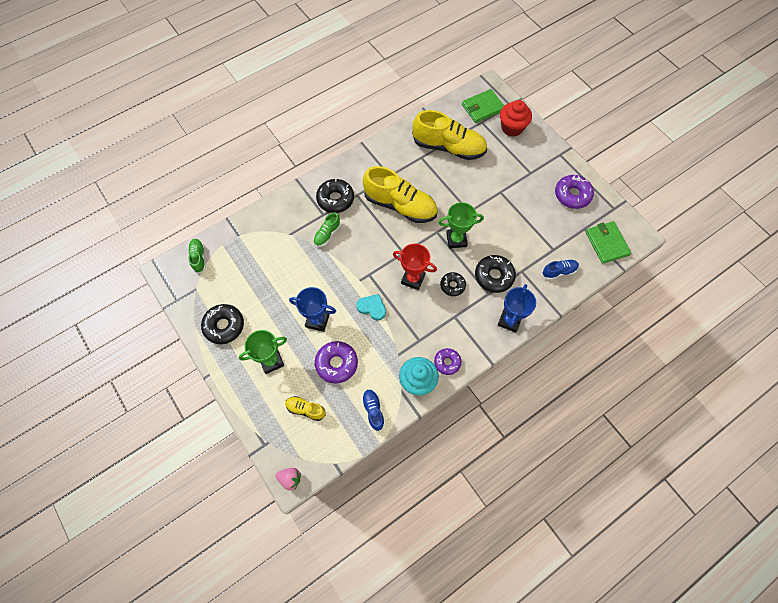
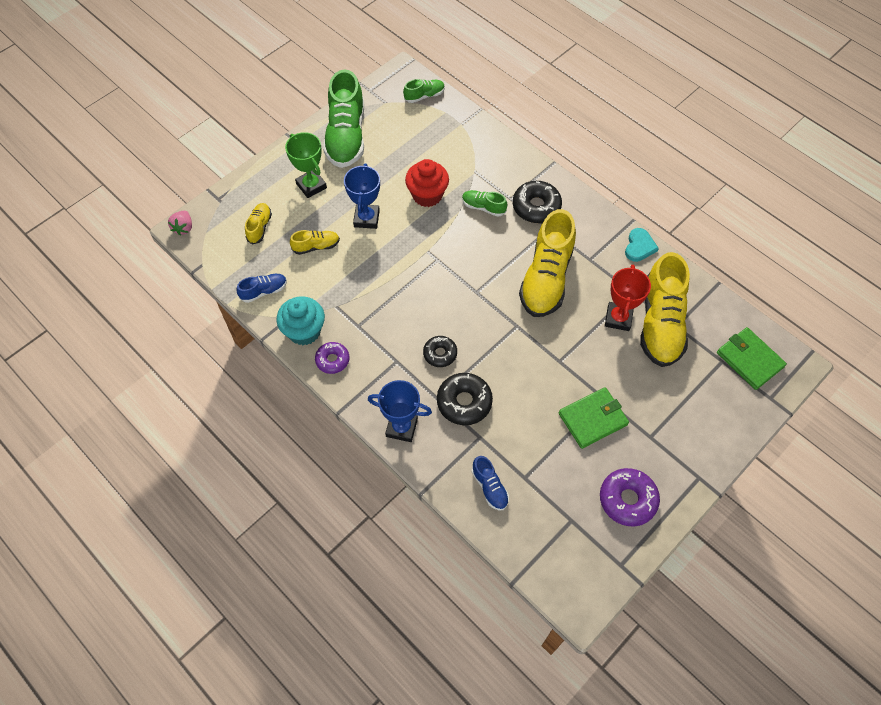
camera: 80 degrees right, 5 degrees down
black donut [201,304,244,344] -> green shoe [323,69,364,168]
purple donut [315,341,358,383] -> yellow shoe [290,230,340,255]
turquoise heart [356,294,386,320] -> turquoise heart moved to [625,228,659,262]
red trophy [393,243,437,290] -> red trophy moved to [605,264,651,331]
green trophy [438,202,484,249] -> none
red cupcake [500,100,532,137] -> red cupcake moved to [405,159,449,207]
green wallet [586,221,631,264] -> green wallet moved to [559,387,629,449]

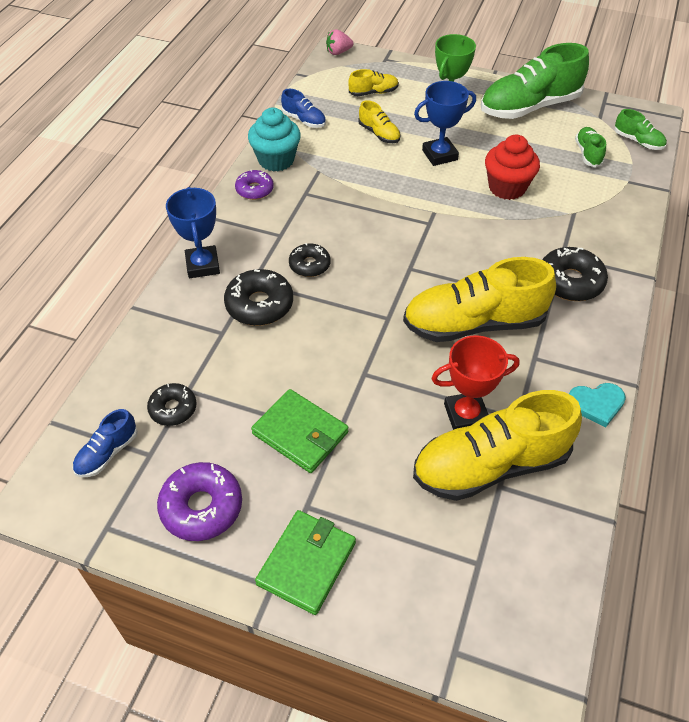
camera: 65 degrees right, 10 degrees down
green shoe [462,190,507,217] -> green shoe moved to [575,127,606,167]
blue shoe [471,456,509,510] -> blue shoe moved to [73,409,138,477]
green wallet [717,327,787,390] -> green wallet moved to [255,510,356,615]
none -> black donut [147,383,197,426]

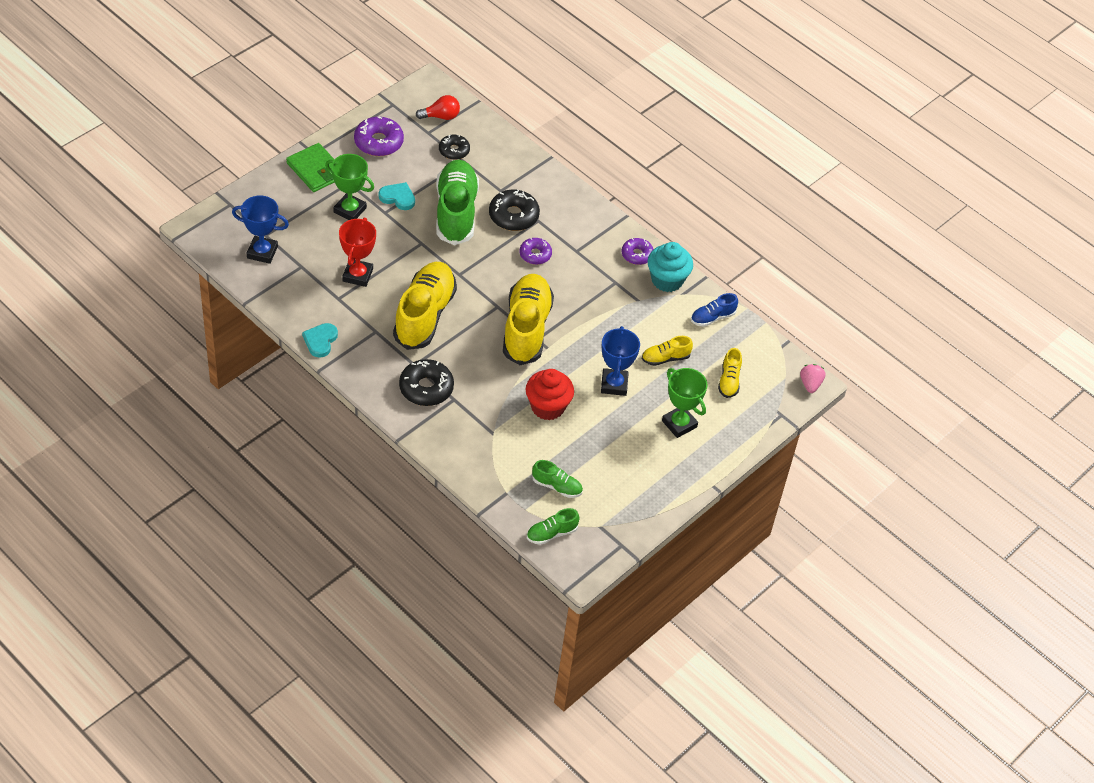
camera: 110 degrees right, 0 degrees up
blue shoe [73,409,138,477] -> red light bulb [416,95,460,120]
blue trophy [166,187,220,278] -> blue trophy moved to [232,195,289,264]
green wallet [251,389,348,473] -> turquoise heart [379,182,415,210]
black donut [289,243,331,277] -> purple donut [519,238,552,265]
yellow shoe [413,390,582,501] -> yellow shoe moved to [503,274,554,365]
green shoe [481,43,589,119] -> green shoe moved to [436,160,479,245]
none -> green trophy [325,154,374,220]

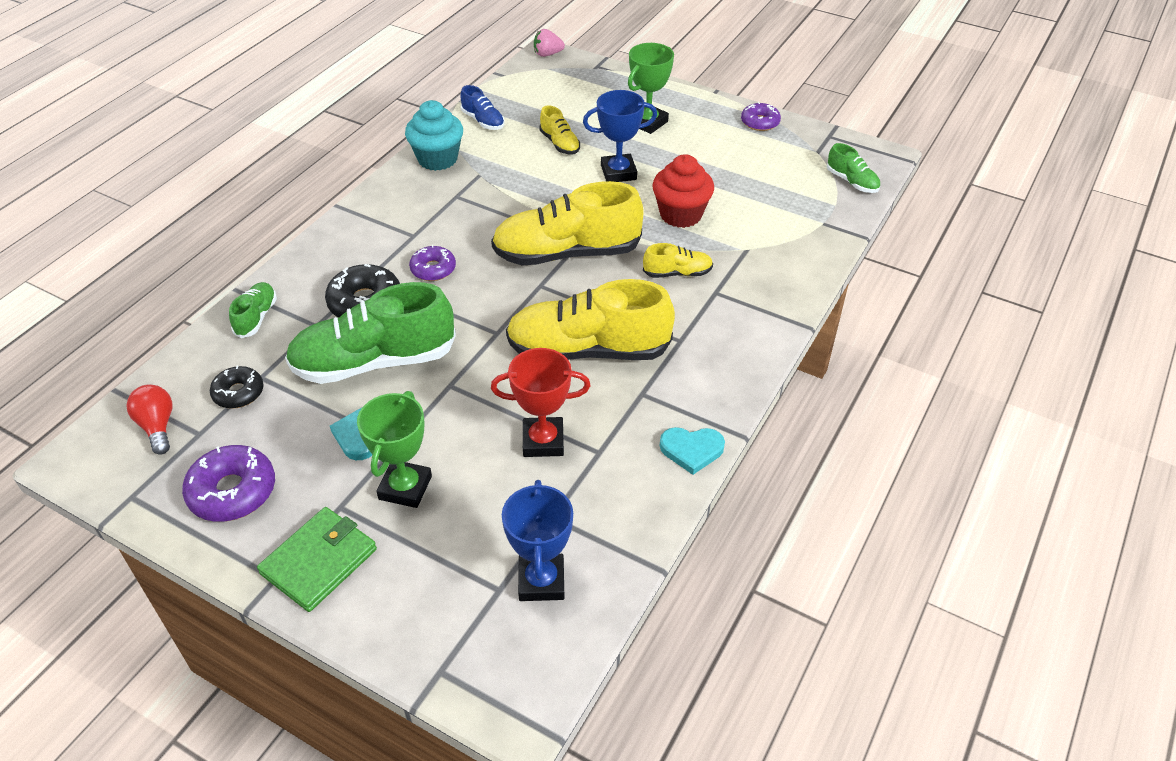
camera: 100 degrees left, 5 degrees down
black donut [399,359,454,406] -> none
green shoe [532,460,583,498] -> green shoe moved to [229,282,277,338]
purple donut [622,238,653,265] -> purple donut moved to [741,102,781,131]
yellow shoe [718,348,742,398] -> yellow shoe moved to [643,243,713,278]

